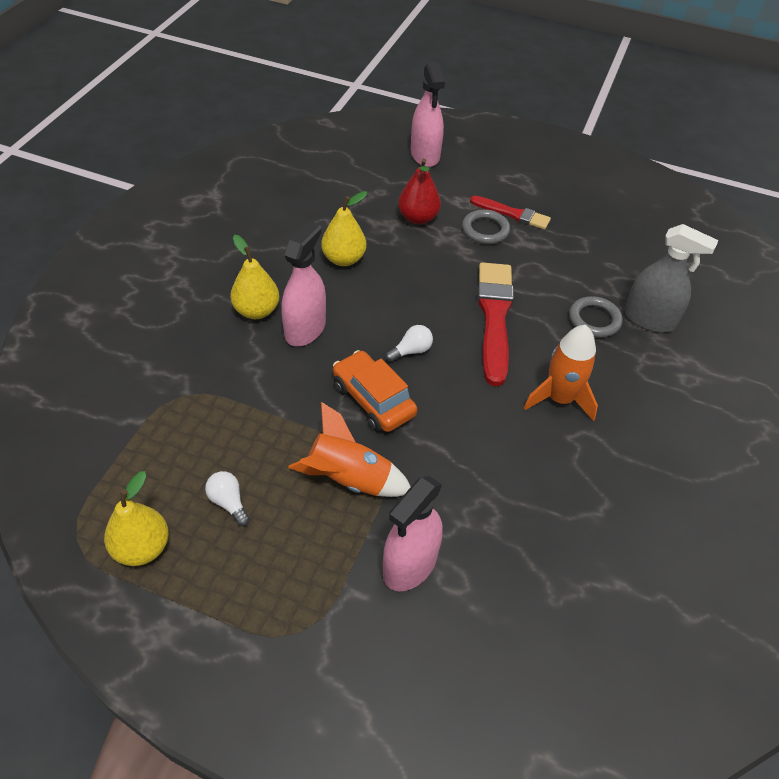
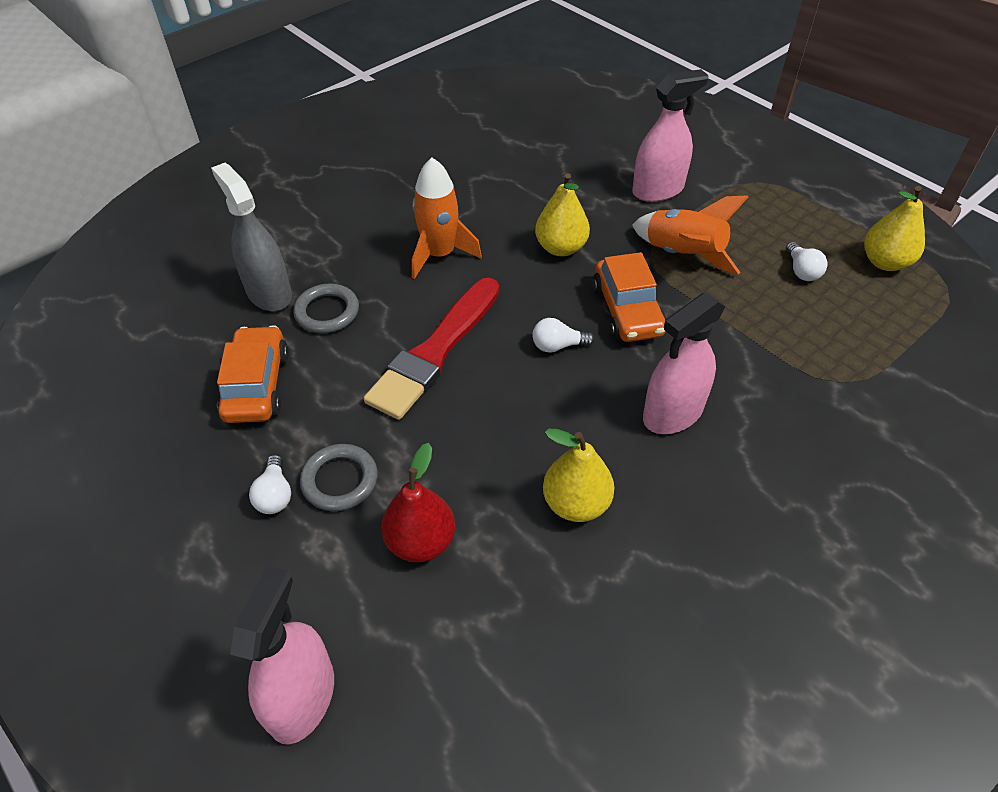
camera: 150 degrees left, 0 degrees up
yellow pear [230,235,279,319] -> yellow pear moved to [535,173,590,256]
red brush [470,196,551,230] -> white light bulb [249,455,291,514]
none -> orange car [217,325,289,423]

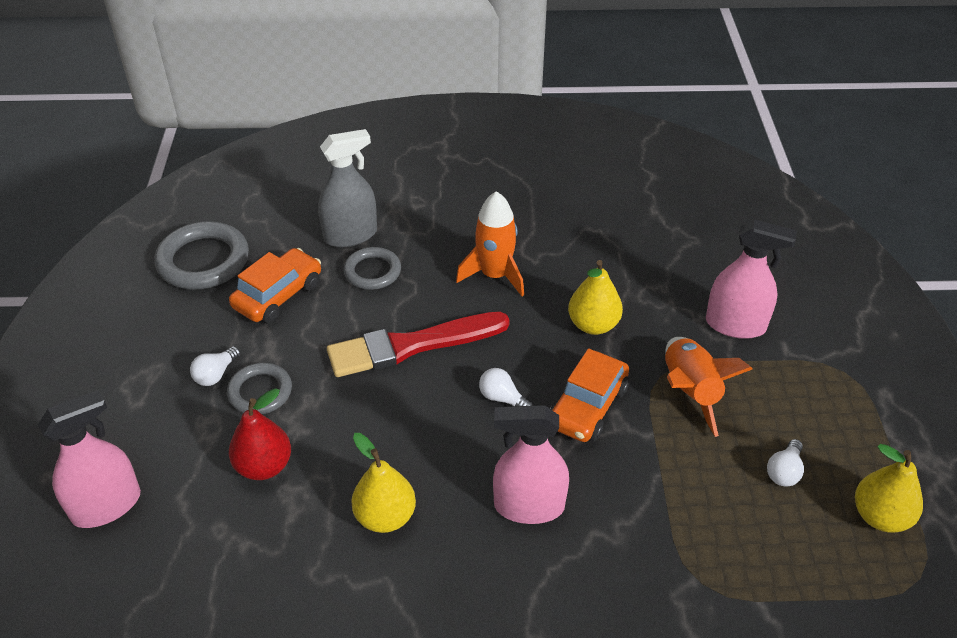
camera: 40 degrees right, 5 degrees down
grey spray bottle [211,163,292,311] -> grey spray bottle turned 60 degrees clockwise [318,129,377,247]
none -> grey ring [154,221,249,290]

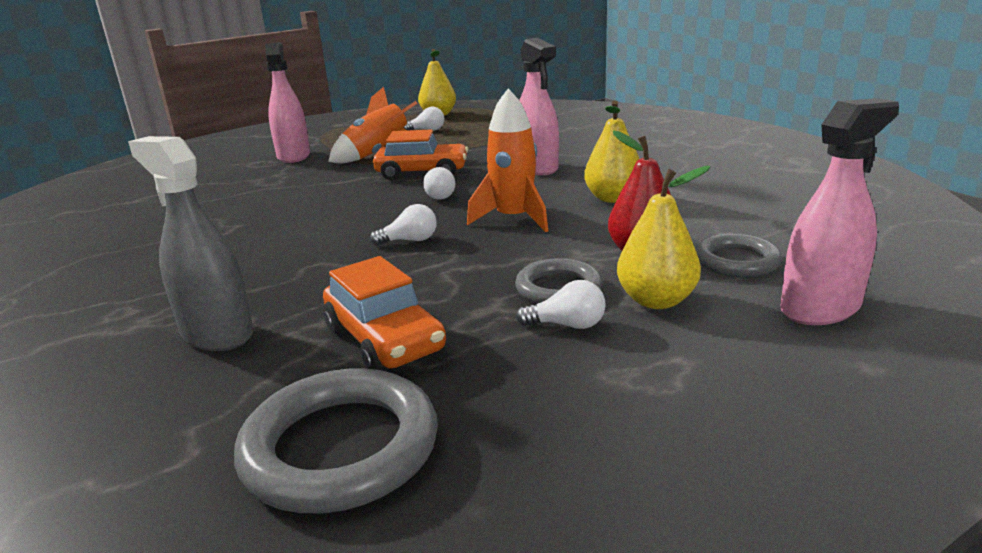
camera: 115 degrees left, 20 degrees down
pink spray bottle [38,390,141,528] -> pink spray bottle turned 120 degrees clockwise [780,98,899,325]
orange car [229,248,321,324] -> orange car turned 135 degrees counterclockwise [323,256,446,371]
red brush [327,312,510,377] -> white light bulb [370,204,437,246]
grey ring [343,247,401,290] -> grey ring moved to [695,233,782,277]
orange rocket [456,191,524,296] -> orange rocket moved to [467,89,548,232]
yellow pear [568,260,623,335] -> yellow pear moved to [617,166,710,309]

